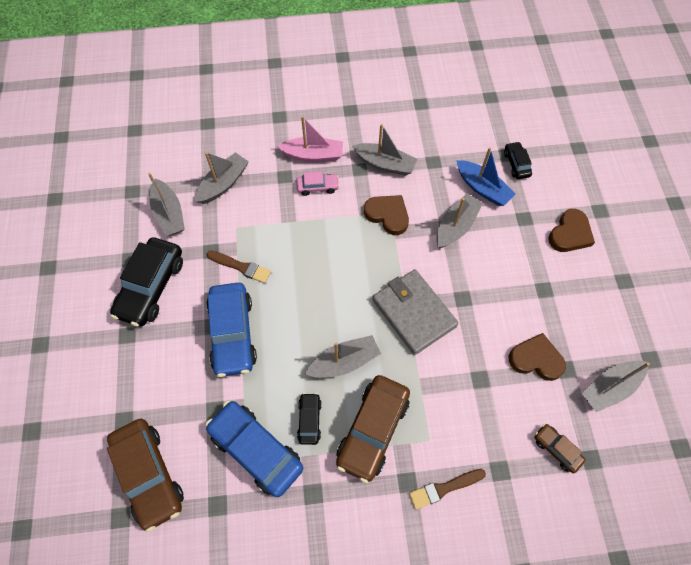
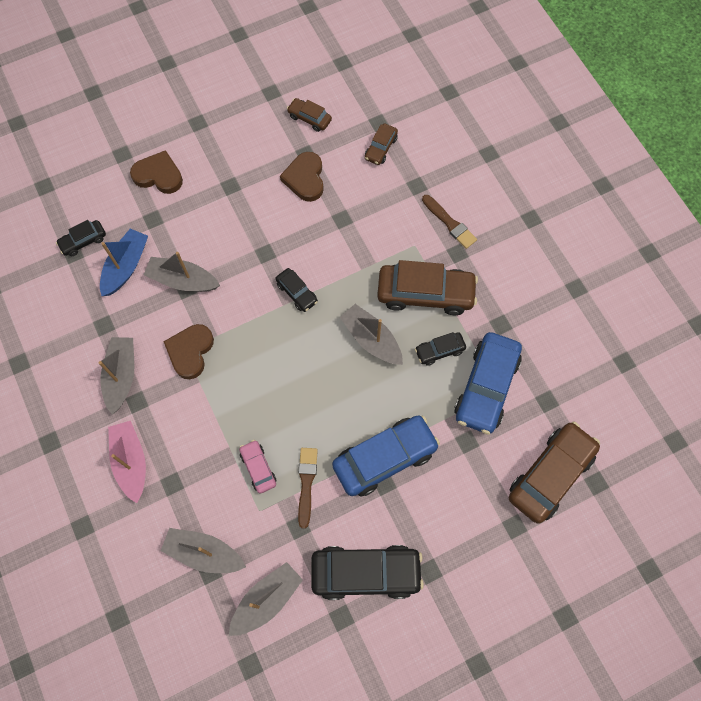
camera: 110 degrees left, 5 degrees up
pink car [296,171,339,196] -> pink car moved to [239,440,277,494]
grey wallet [372,269,459,355] -> black car [275,268,318,312]
grey boat [582,360,650,412] -> brown car [287,98,332,132]

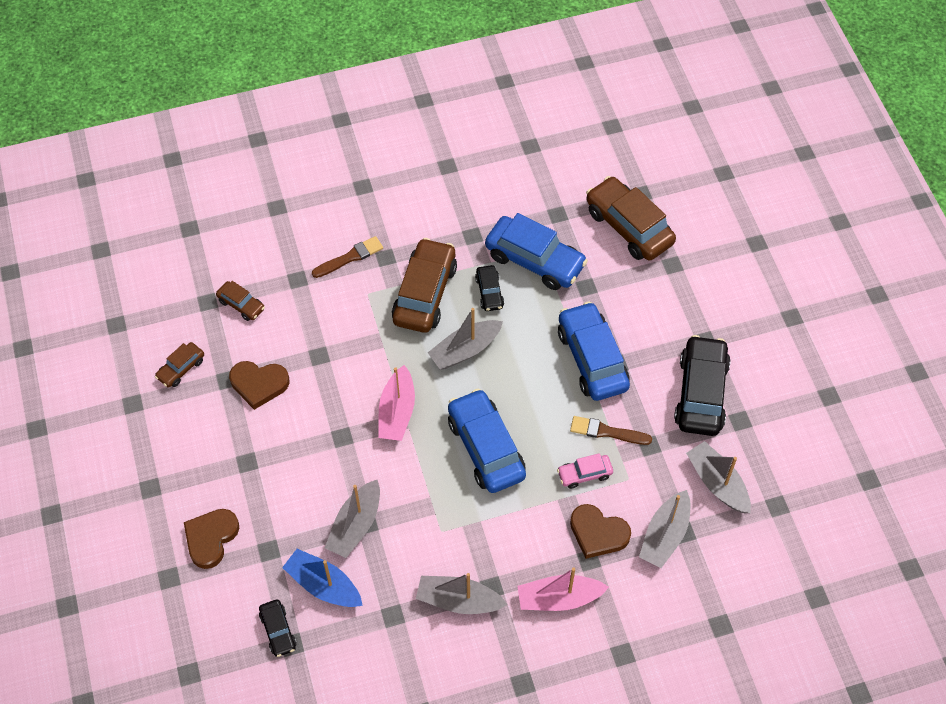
camera: 80 degrees left, 10 degrees down
brown heart [163,324,214,379] -> brown heart moved to [570,504,631,559]
black car [275,268,318,312] -> pink boat [378,365,415,441]
none -> blue car [448,389,526,493]

